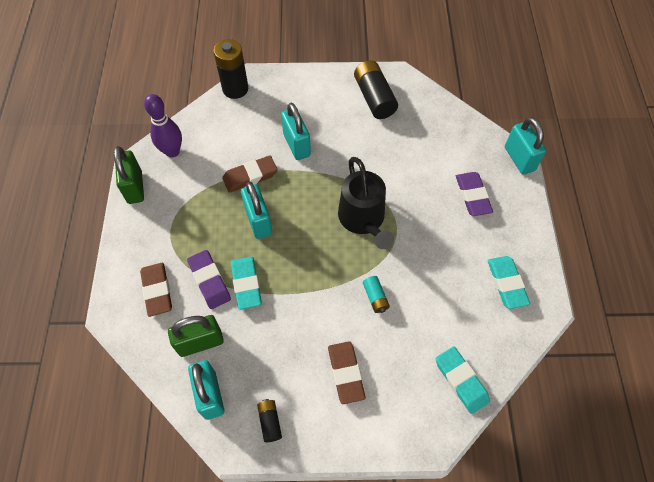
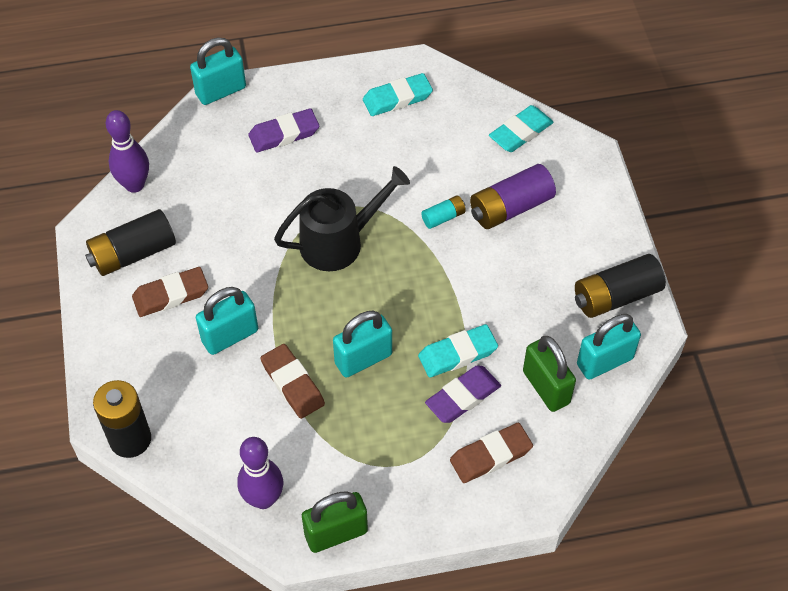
camera: 100 degrees left, 5 degrees down
black battery [257,399,282,443] -> black battery [575,254,666,318], size x1.94
brown eraser [328,341,365,404] -> brown eraser moved to [132,267,208,317]
none -> purple bowling pin [106,110,149,193]
none -> purple battery [470,164,556,229]

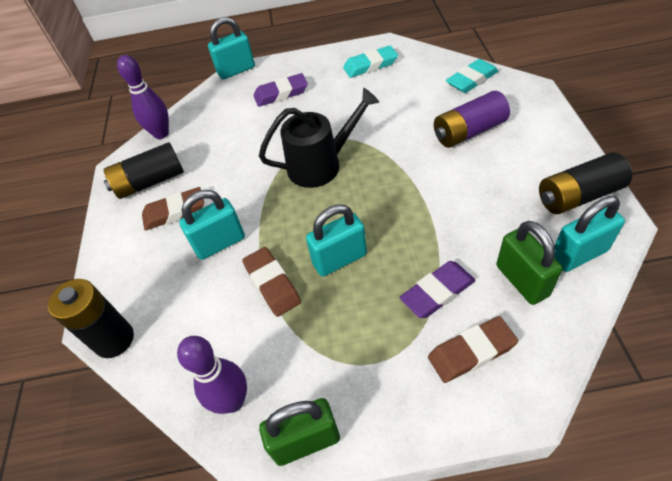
camera: 10 degrees right, 5 degrees down
turquoise eraser [418,324,498,377] -> none
turquoise battery [421,195,466,229] -> none

